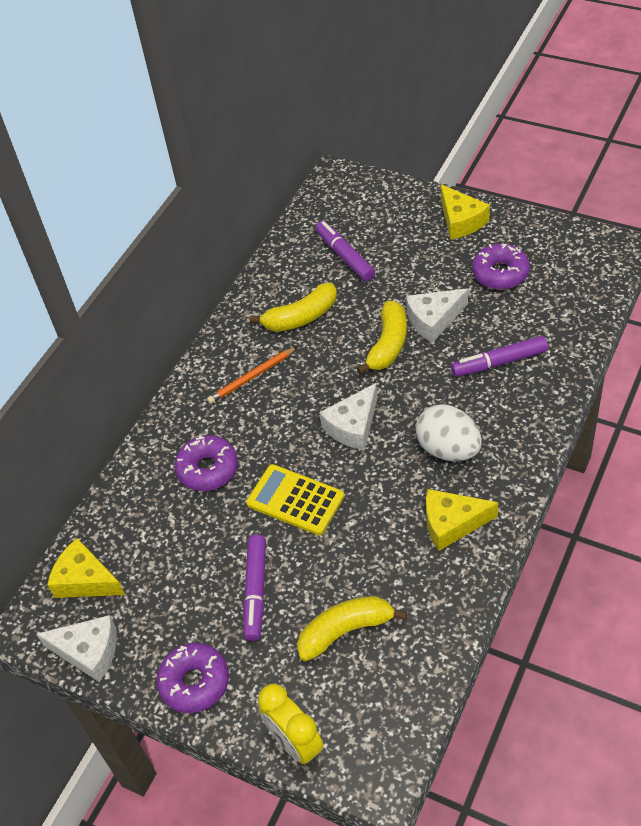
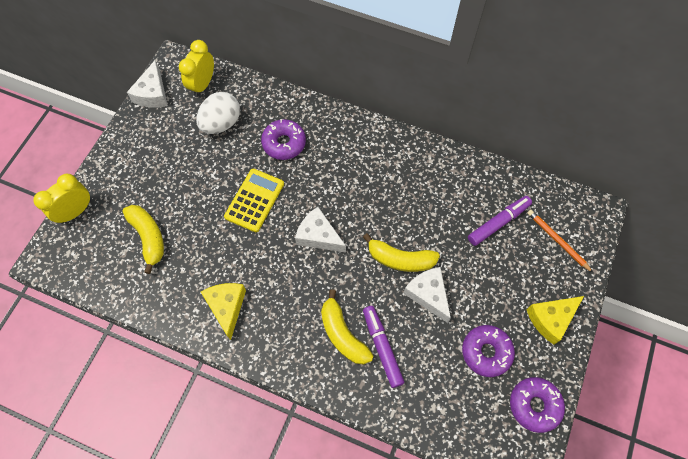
camera: 80 degrees right, 15 degrees up
yellow cheese [47,538,125,598] -> yellow clock [179,40,214,97]
purple donut [156,643,229,713] -> purple donut moved to [510,377,565,433]
orange pencil [207,347,297,404] -> orange pencil moved to [527,210,593,273]
purple marker [243,535,266,641] -> none
yellow banana [250,282,337,332] -> yellow banana moved to [321,289,374,364]
white egg [416,404,482,461] -> white egg moved to [196,92,240,134]

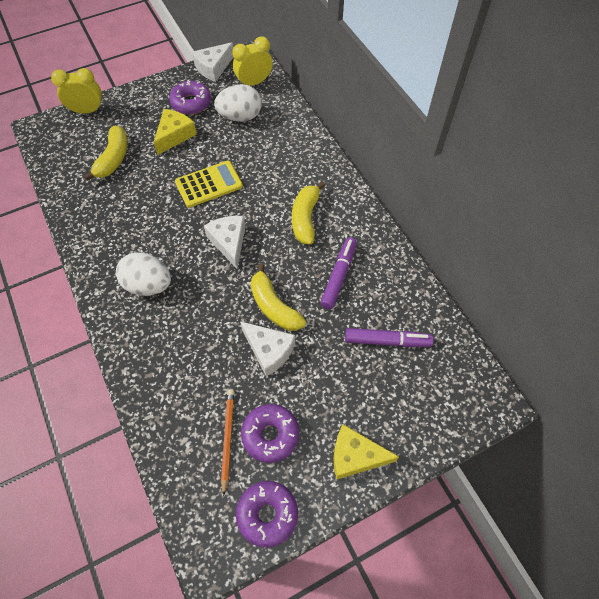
camera: 40 degrees right, 5 degrees down
yellow cheese [201,283,246,340] -> yellow cheese moved to [153,109,197,155]
purple donut [261,119,306,160] -> purple donut moved to [169,80,211,115]
yellow banana [321,289,374,364] -> yellow banana moved to [292,181,326,244]
purple marker [363,306,404,388] -> purple marker moved to [320,238,357,309]
white cheese [403,267,451,323] -> white cheese turned 120 degrees clockwise [240,321,295,377]
orange pencil [527,210,593,273] -> orange pencil moved to [221,389,234,496]
none -> white egg [116,252,171,296]

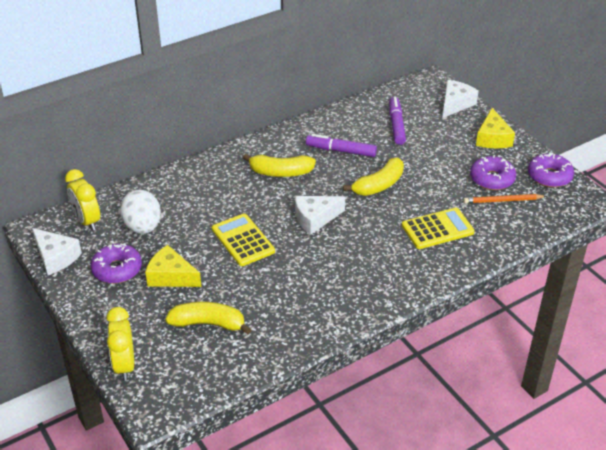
camera: 95 degrees left, 20 degrees down
white egg [116,252,171,296] -> none
white cheese [240,321,295,377] -> white cheese moved to [442,80,479,118]
none -> yellow calculator [402,208,475,249]

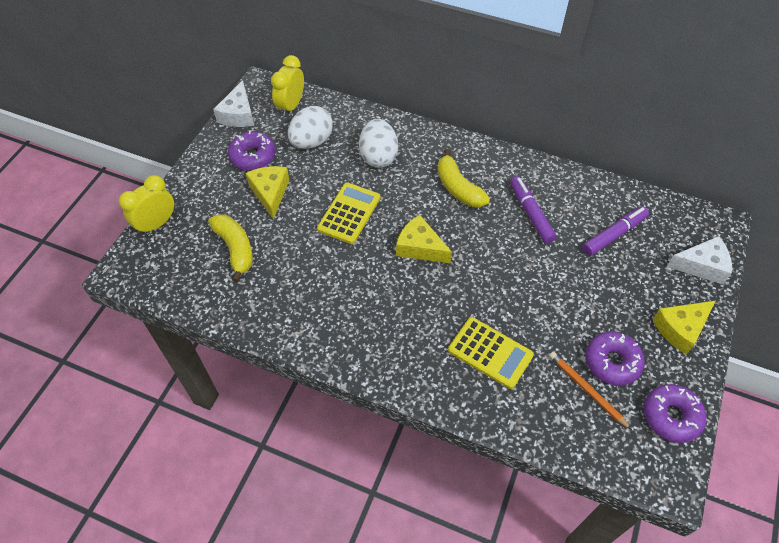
camera: 55 degrees right, 15 degrees up
white cheese [295,196,345,235] -> yellow cheese [396,215,452,263]
yellow banana [343,158,404,196] -> none
none -> white egg [359,119,398,168]

